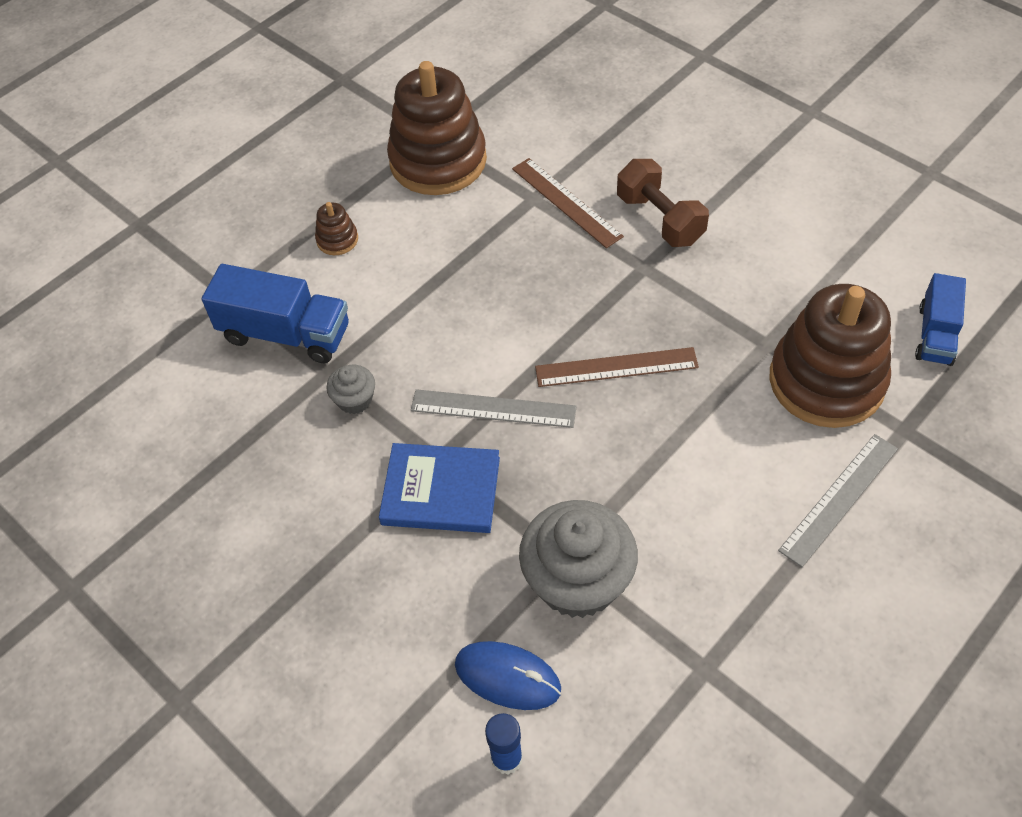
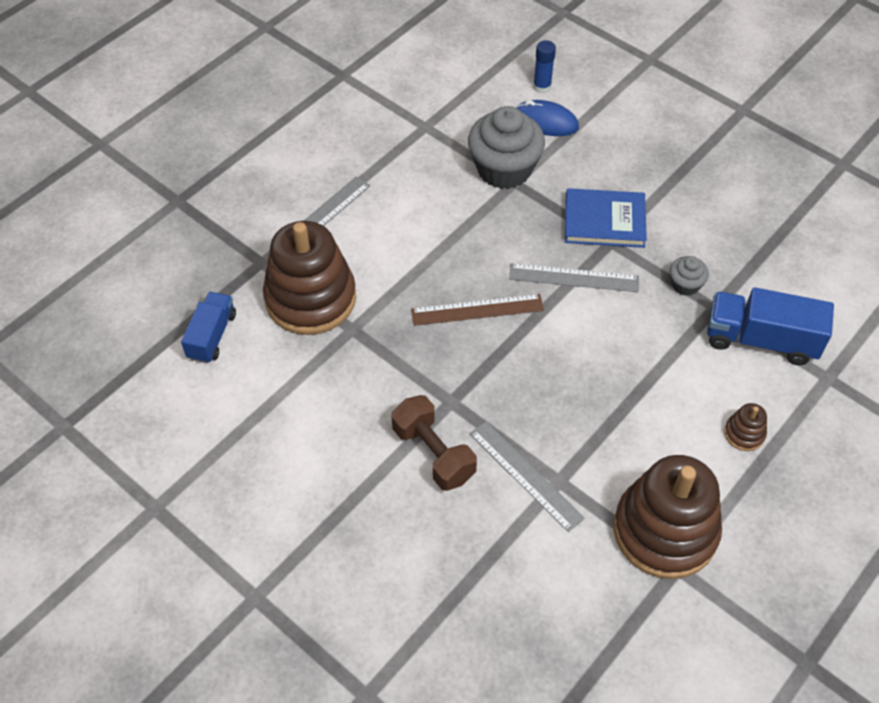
camera: 175 degrees right, 0 degrees up
brown ruler [512,158,624,248] -> grey ruler [470,421,585,532]

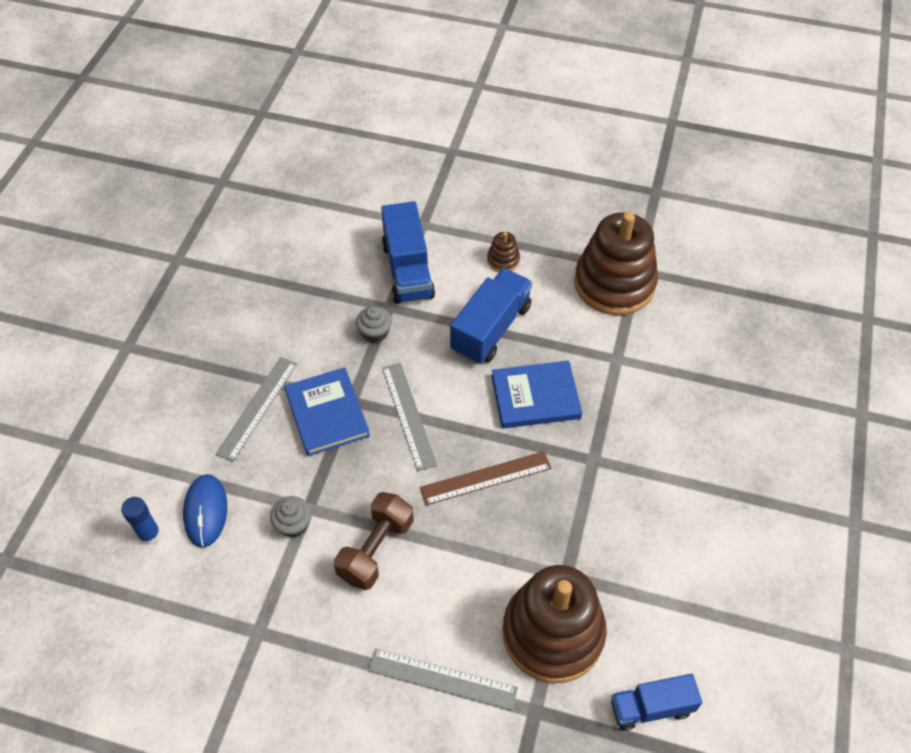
camera: 115 degrees left, 0 degrees up
brown dumbbell [392,395,477,491] -> brown dumbbell moved to [334,492,414,590]
brown ruler [411,294,544,326] -> brown ruler turned 75 degrees counterclockwise [420,451,552,505]
grey cupcake [468,106,545,189] -> grey cupcake [270,496,311,537], size x0.47
grey ruler [470,421,585,532] -> grey ruler moved to [215,357,297,462]
none -> blue truck [450,268,533,364]
none -> blue book [492,360,582,429]

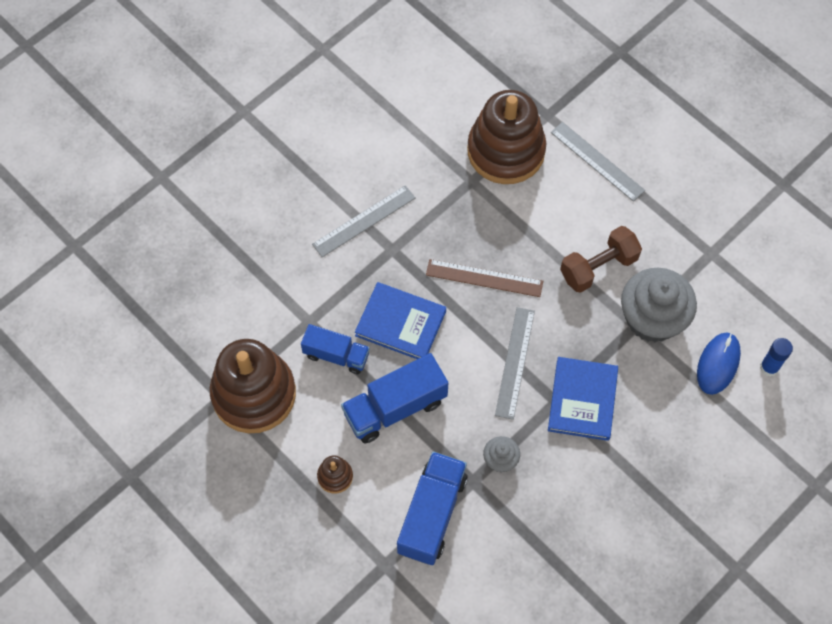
camera: 150 degrees left, 10 degrees up
grey ruler [215,357,297,462] -> grey ruler moved to [312,185,415,257]
grey cupcake [270,496,311,537] -> grey cupcake [621,268,697,342], size x2.11
blue truck [611,674,702,731] -> blue truck moved to [301,324,370,374]

